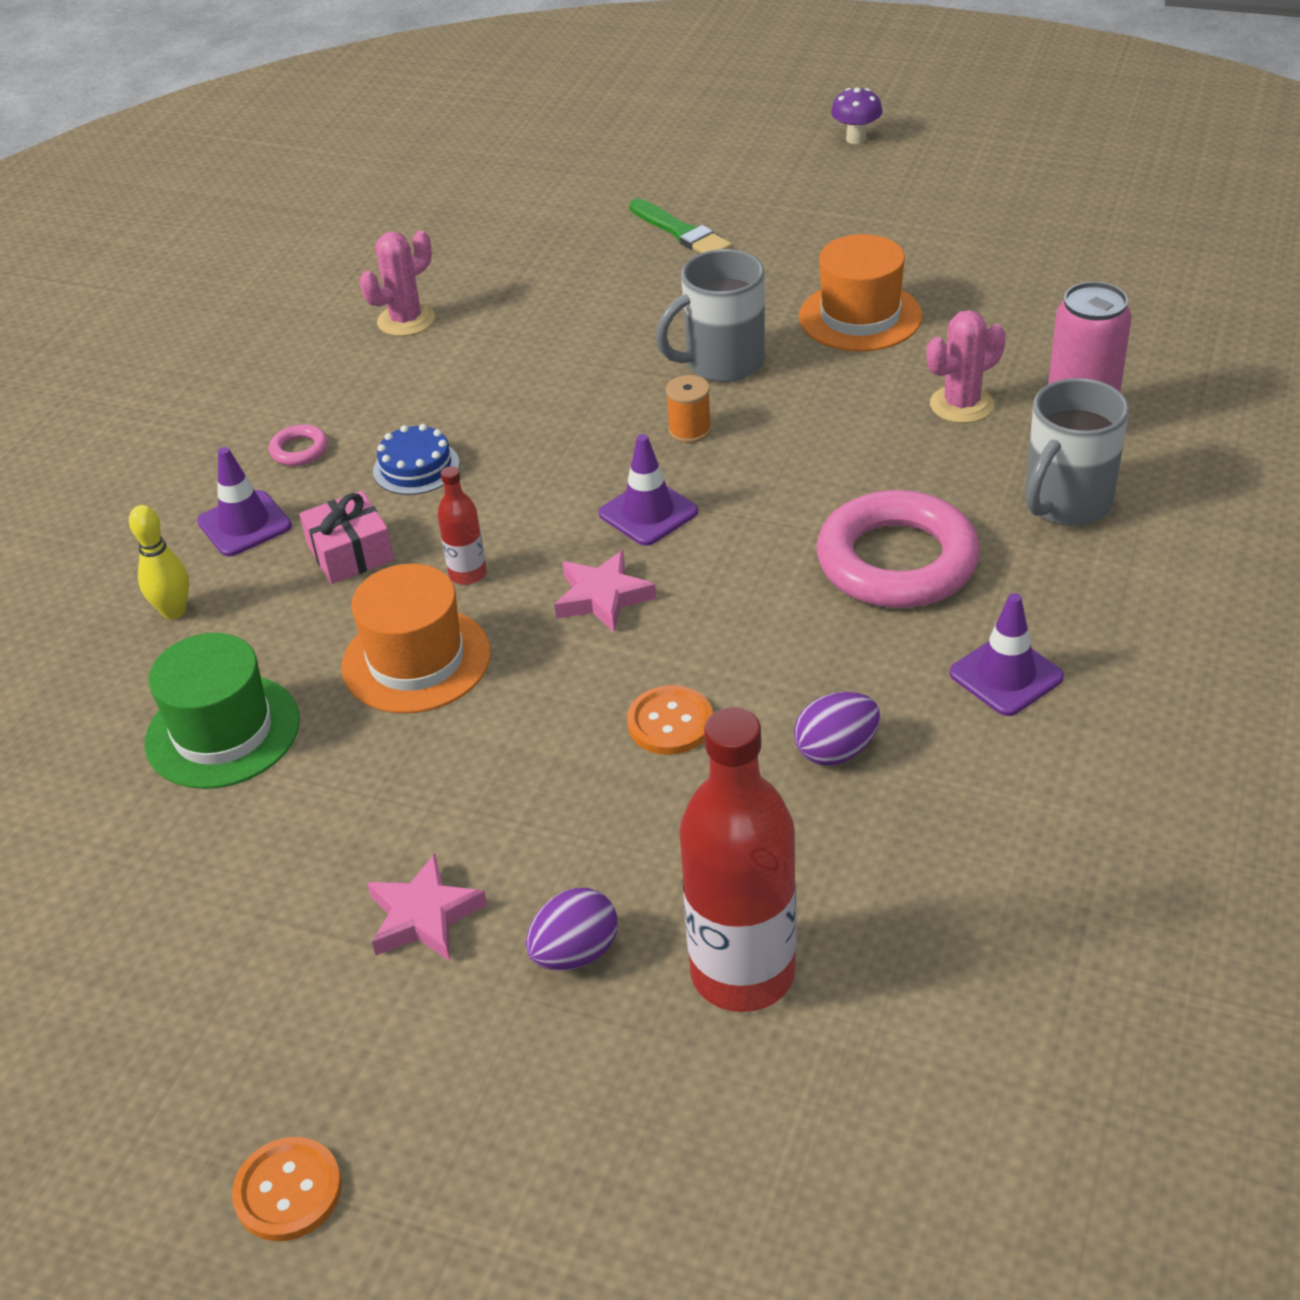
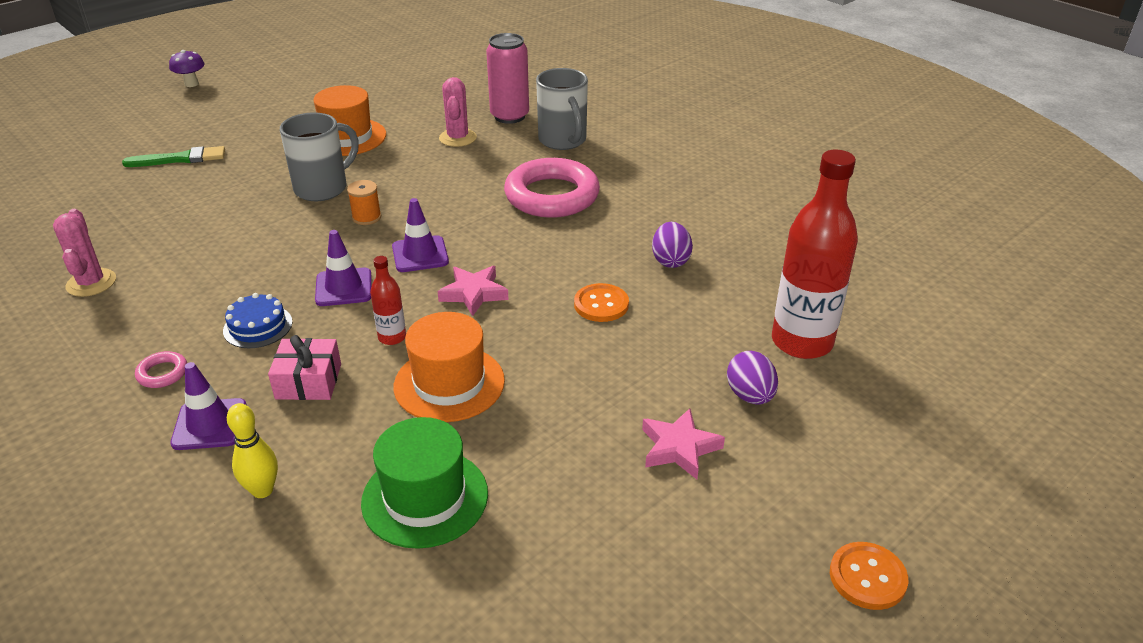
camera: 65 degrees left, 5 degrees down
grey mug [656,249,765,382] -> grey mug turned 135 degrees counterclockwise [280,112,359,201]
purple traffic cone [949,593,1064,716] -> purple traffic cone moved to [315,230,372,306]

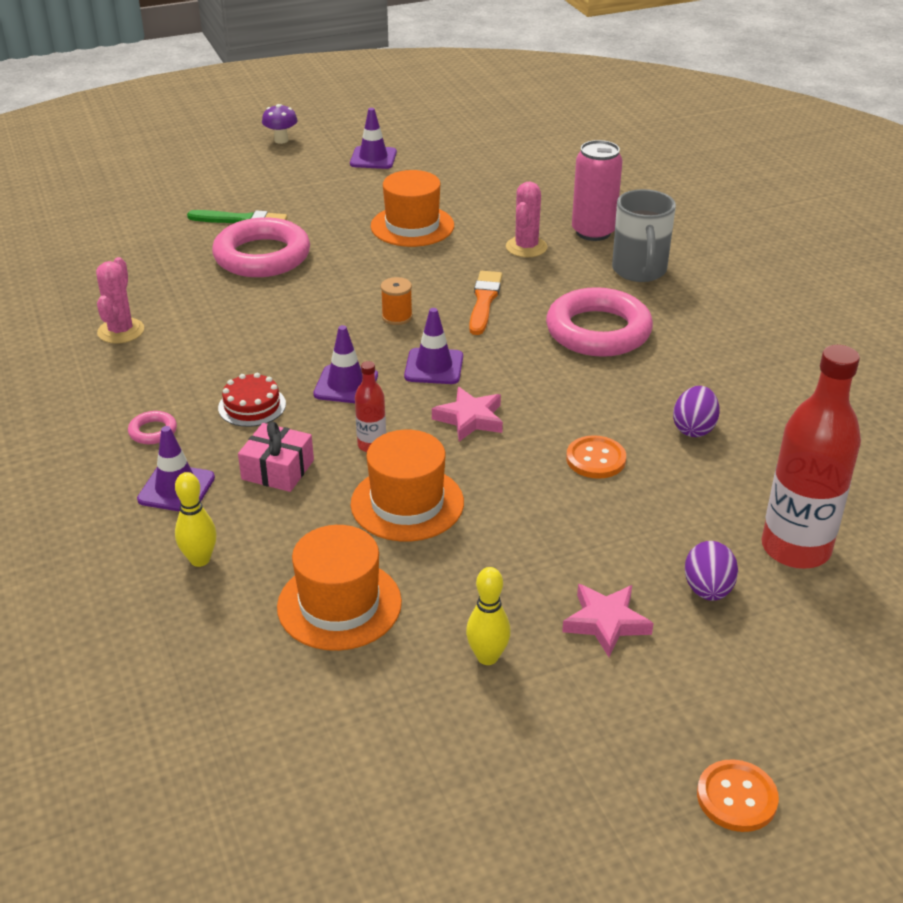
camera: 20 degrees right, 0 degrees up
blue cake [223,293,292,348] -> red cake [218,373,286,427]
grey mug [280,112,359,201] -> none
green hat [361,417,488,549] -> orange hat [277,525,402,651]
none -> pink ring [212,217,310,277]
none -> purple traffic cone [350,108,397,169]
none -> yellow bowling pin [466,567,511,665]
none -> orange brush [469,271,502,335]

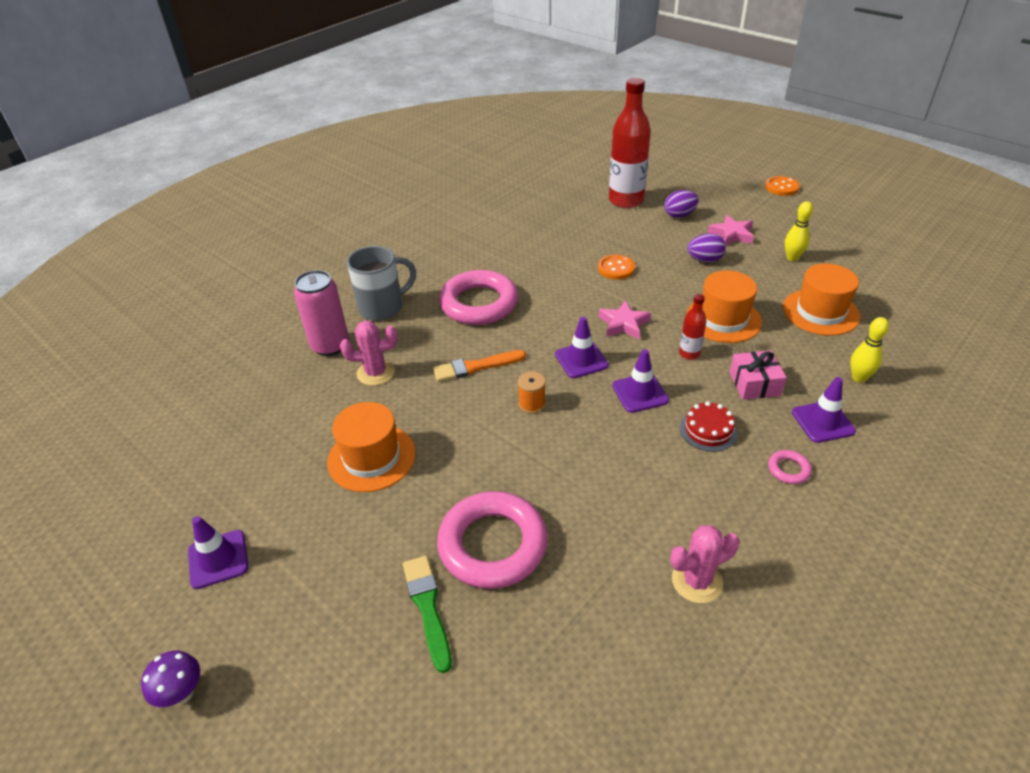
camera: 115 degrees left, 5 degrees up
purple egg [673,386,720,437] -> purple egg moved to [687,233,726,262]

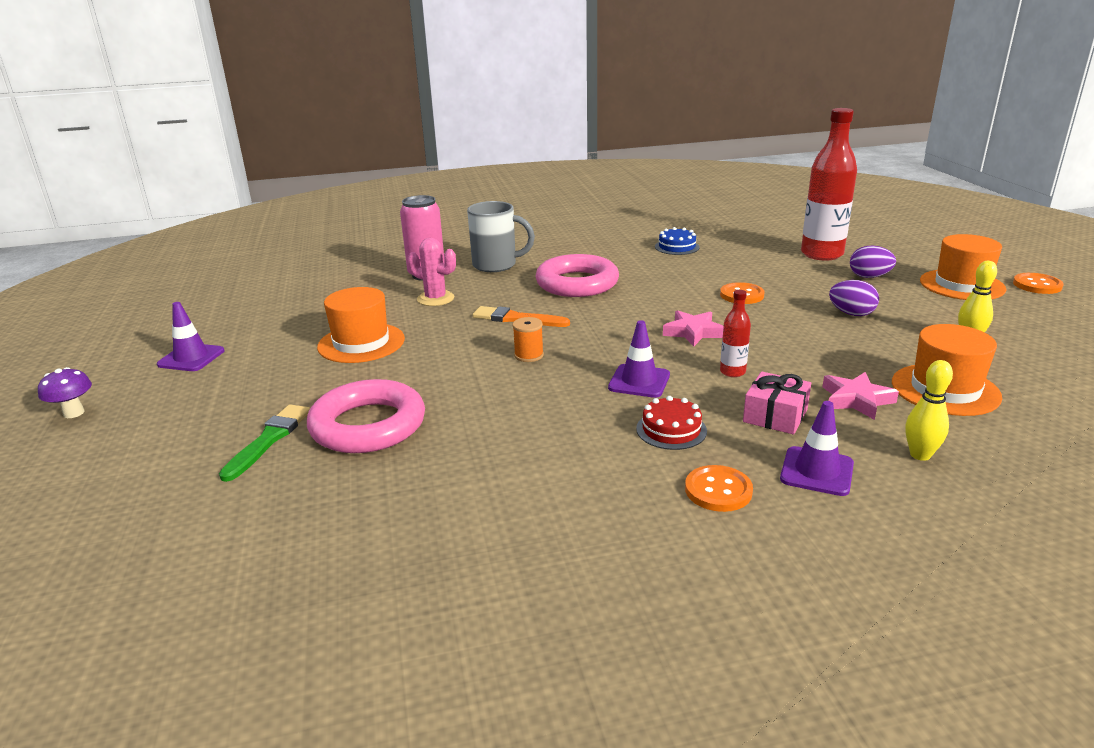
camera: 35 degrees right, 15 degrees down
purple traffic cone [555,317,609,378] -> none
pink cactus [670,525,739,603] -> none
orange hat [686,270,762,343] -> orange hat moved to [920,234,1006,300]
pink star [708,215,754,245] -> pink star moved to [822,372,899,420]
pink ring [768,450,812,484] -> orange button [685,465,753,512]
none -> blue cake [655,227,700,255]

